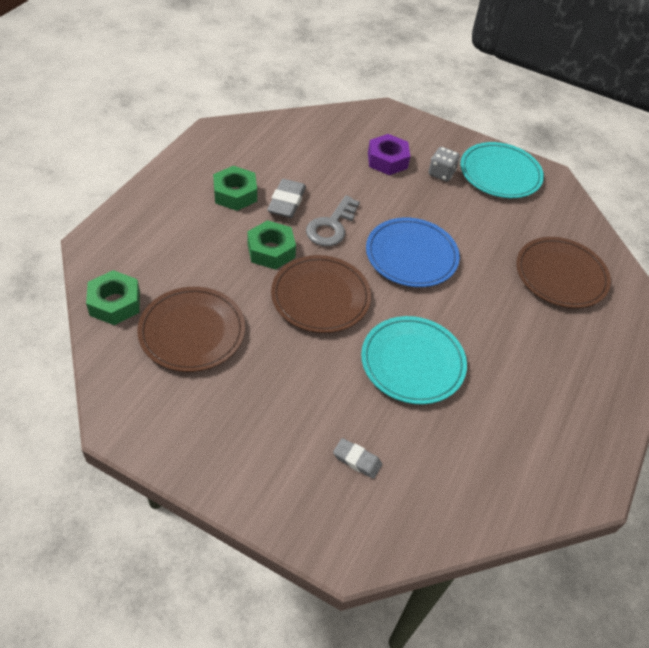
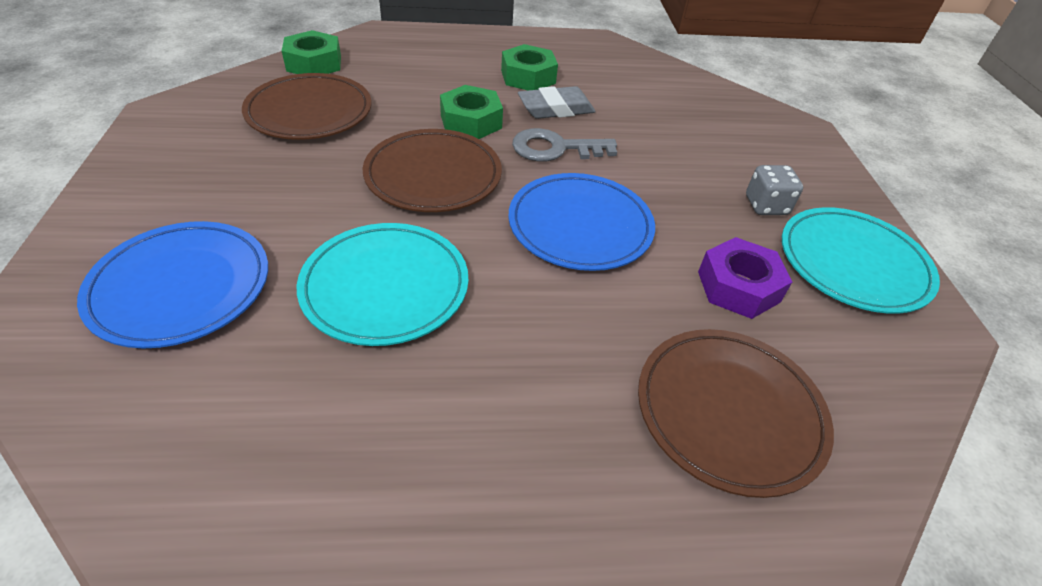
camera: 60 degrees right, 5 degrees down
grey eraser [333,438,382,479] -> blue plate [77,221,268,349]
purple nut [368,134,410,175] -> purple nut moved to [698,237,792,319]

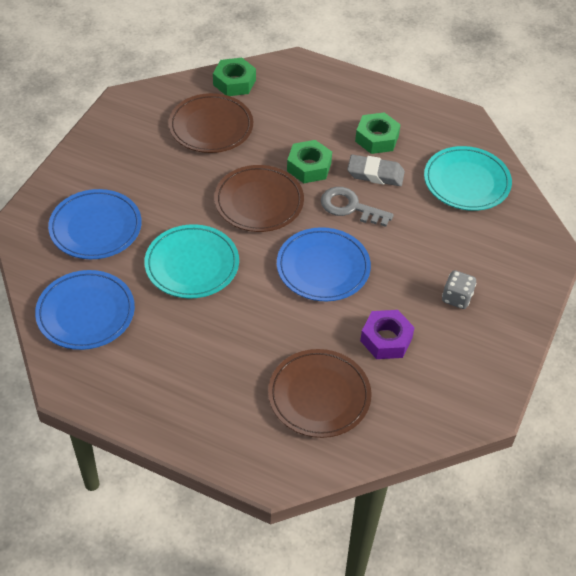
camera: 30 degrees right, 5 degrees up
turquoise plate [782,207,940,314] -> turquoise plate moved to [424,146,512,211]
none -> blue plate [35,270,135,350]

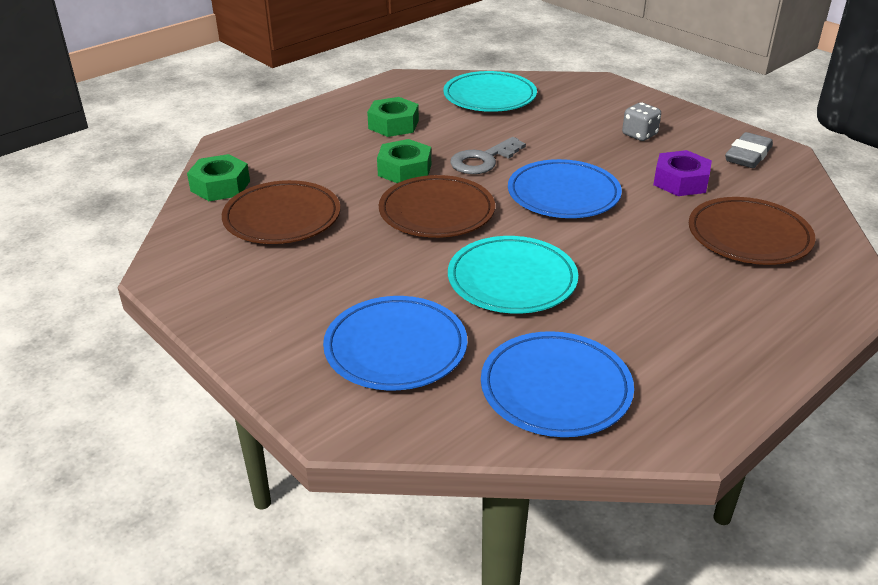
camera: 65 degrees left, 15 degrees down
grey eraser [347,155,405,186] -> grey eraser moved to [725,132,773,168]

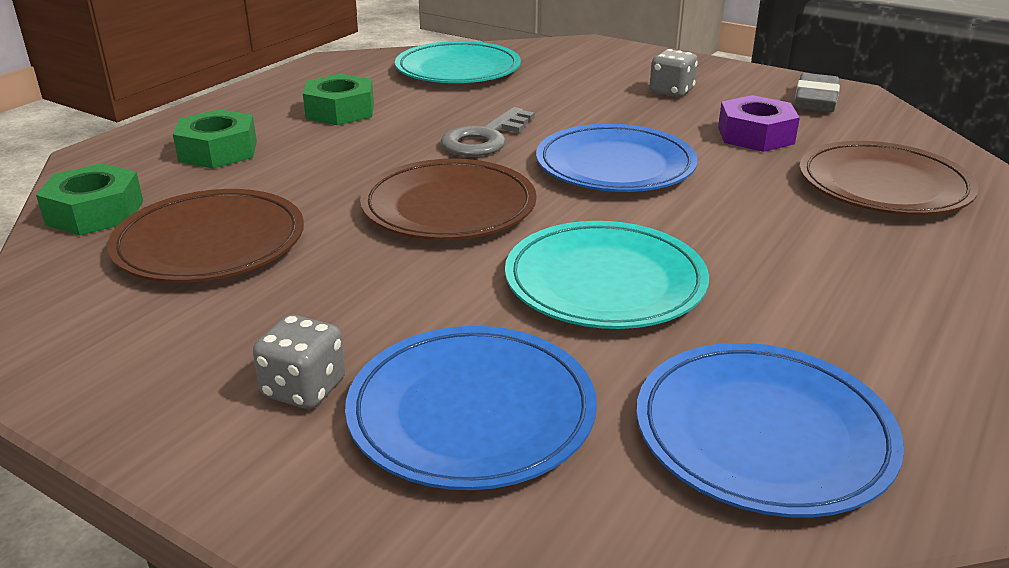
camera: 15 degrees left, 5 degrees down
green nut [377,139,431,183] -> green nut moved to [173,109,257,169]
none -> grey dice [253,315,345,409]

